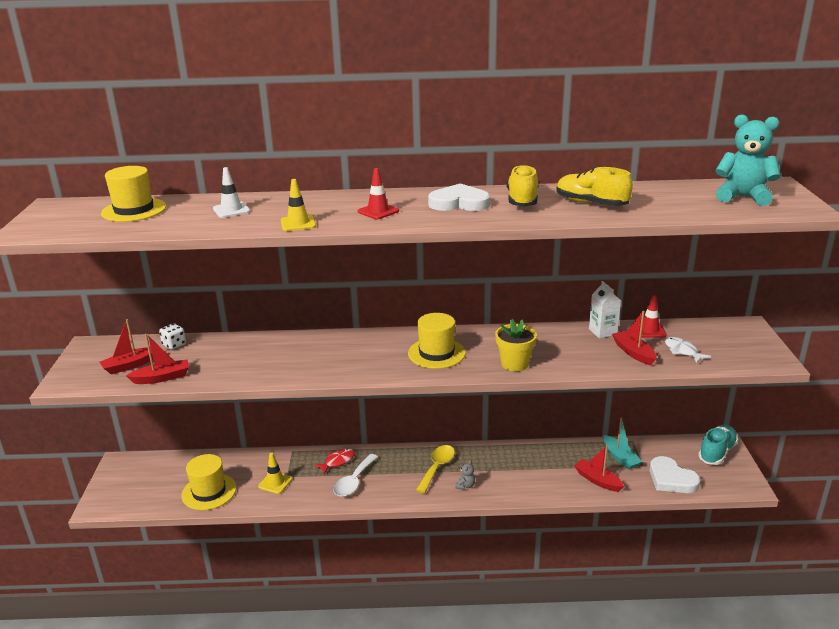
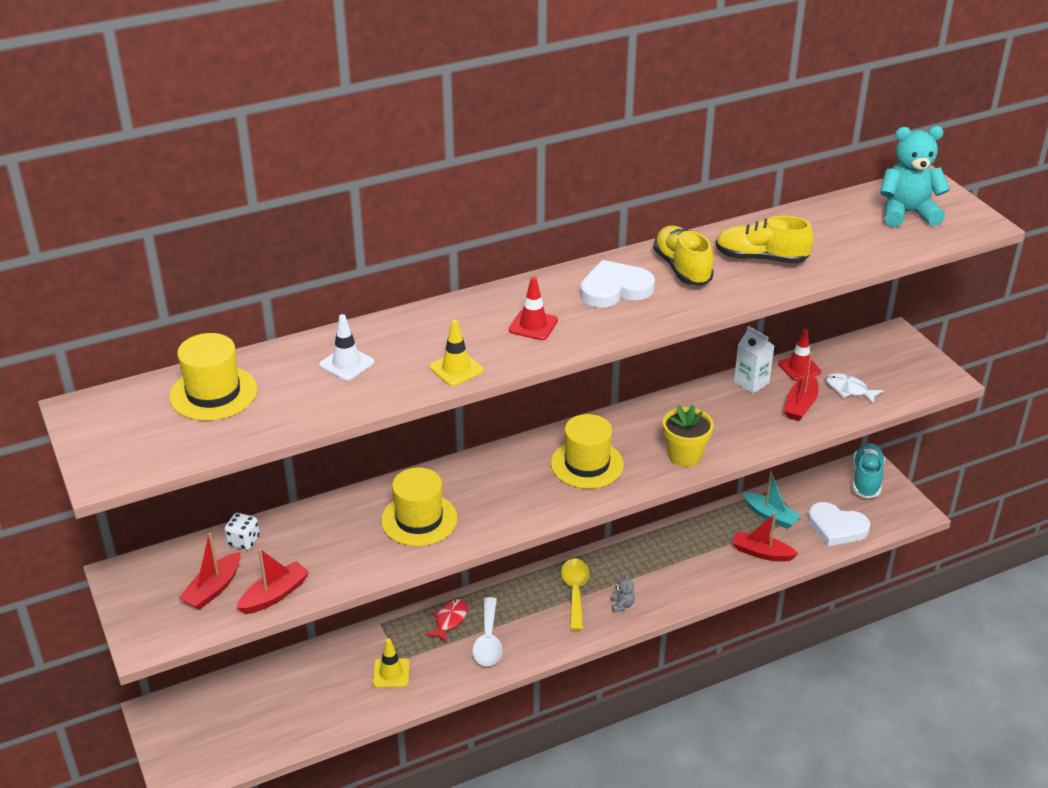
camera: 25 degrees left, 10 degrees up
yellow hat [181,454,236,510] -> yellow hat moved to [381,467,457,546]
red boat [612,311,656,365] -> red boat turned 105 degrees counterclockwise [784,352,819,421]

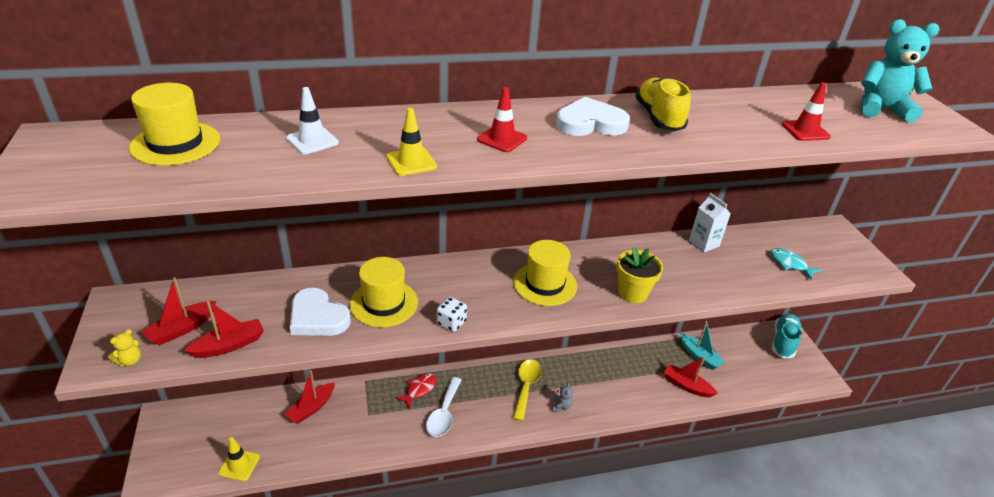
camera: 10 degrees right, 0 degrees up
white dice [224,513,260,550] -> white dice moved to [437,297,467,332]
yellow traffic cone [373,638,410,688] -> yellow traffic cone moved to [218,437,260,481]
yellow shoe [716,216,814,264] -> none
red traffic cone [778,329,821,381] -> red traffic cone moved to [782,82,831,141]
red boat [784,352,819,421] -> red boat moved to [284,371,335,424]
white heart [808,502,870,546] -> white heart moved to [290,288,351,336]
white fish [826,373,884,404] -> turquoise fish [770,248,822,280]
none -> yellow teddy bear [108,329,141,366]

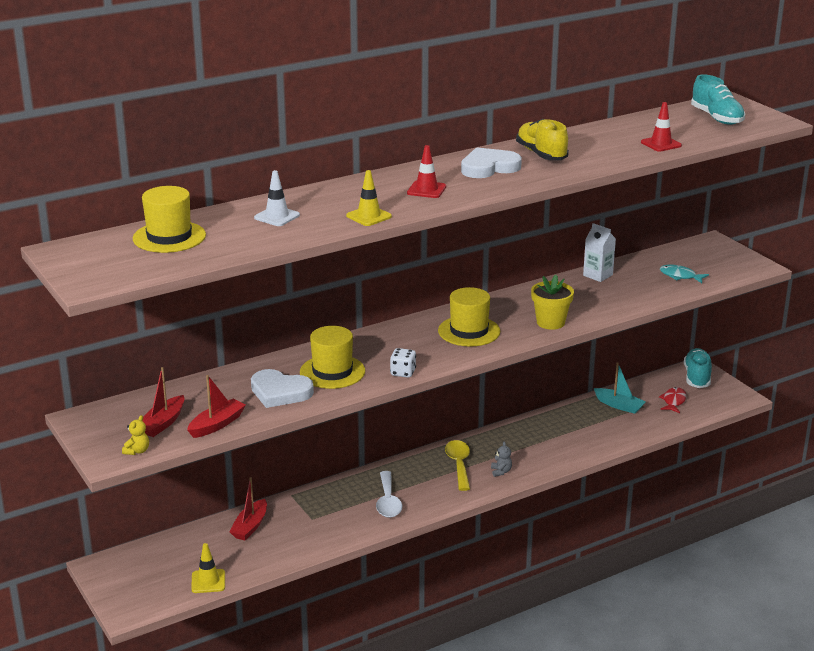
camera: 15 degrees left, 10 degrees down
red fish [395,373,436,408] -> red fish moved to [659,387,687,413]
red boat [664,356,718,397] -> none
turquoise teddy bear [861,19,940,122] -> turquoise shoe [691,74,745,125]

